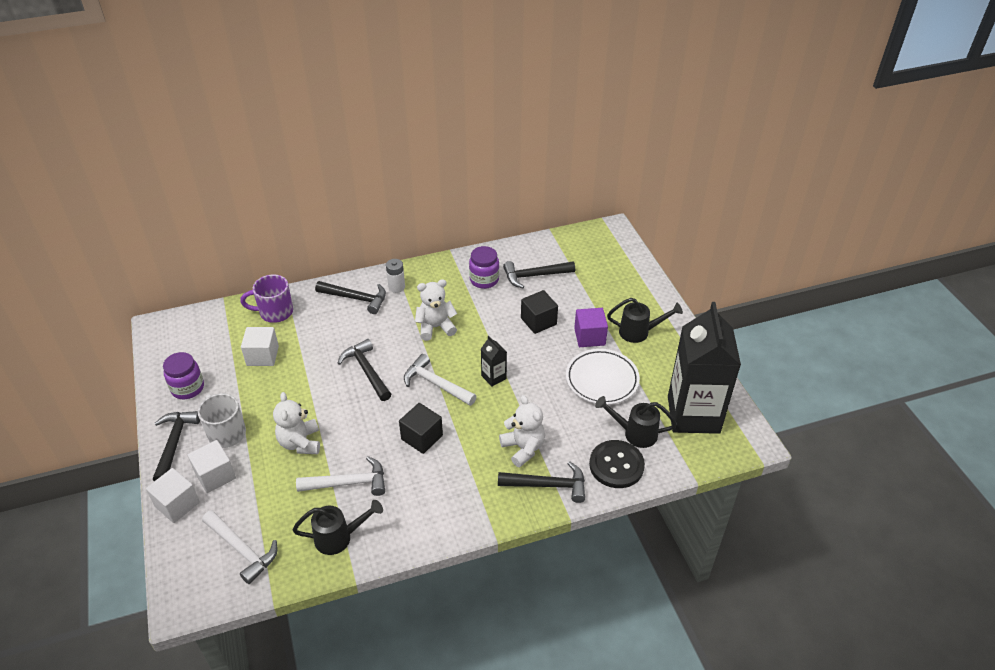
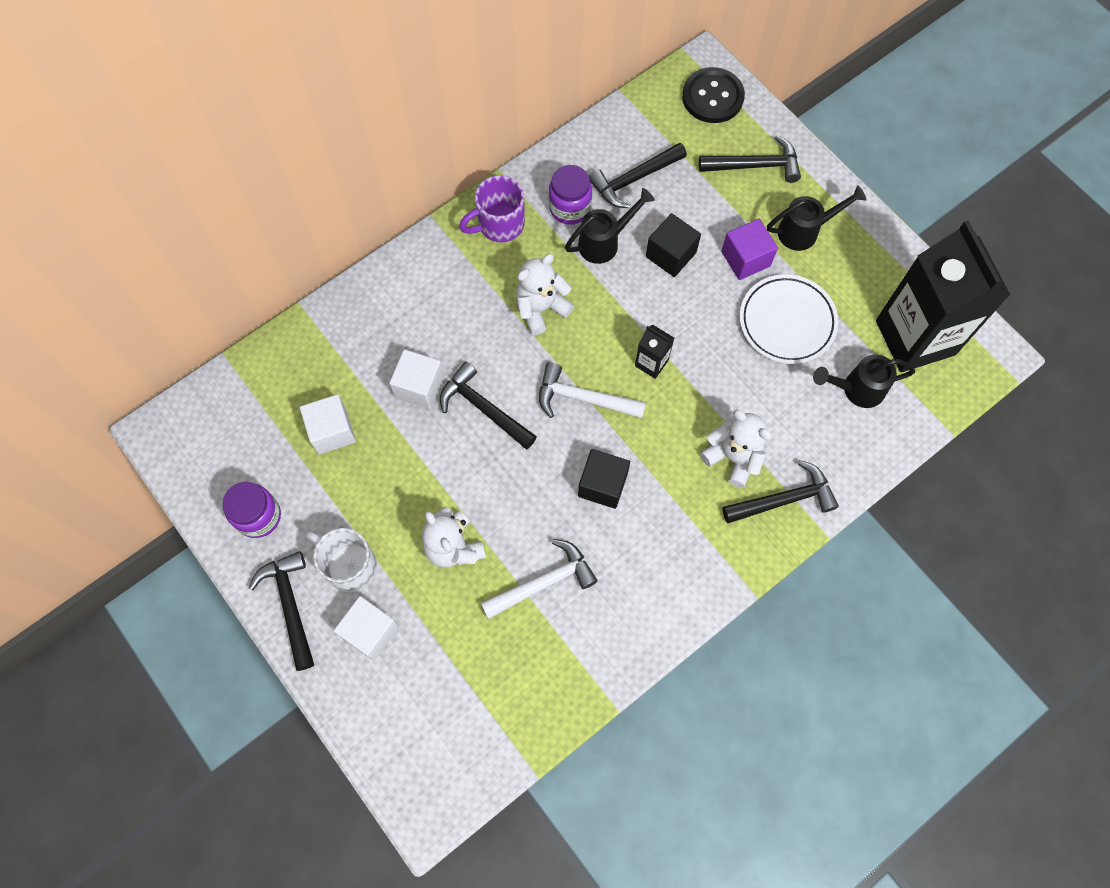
camera: 20 degrees left, 25 degrees up
white cube [146,468,200,523] -> white cube moved to [389,349,444,409]
white hammer [202,510,277,584] -> none
purple mug [240,275,293,323] -> purple mug moved to [459,175,525,242]
black watering can [292,500,383,555] -> black watering can moved to [565,188,655,264]
black hammer [315,281,386,314] -> black hammer moved to [699,135,801,183]
white battery [386,259,405,293] -> none
black button [589,440,645,488] -> black button moved to [682,67,745,123]

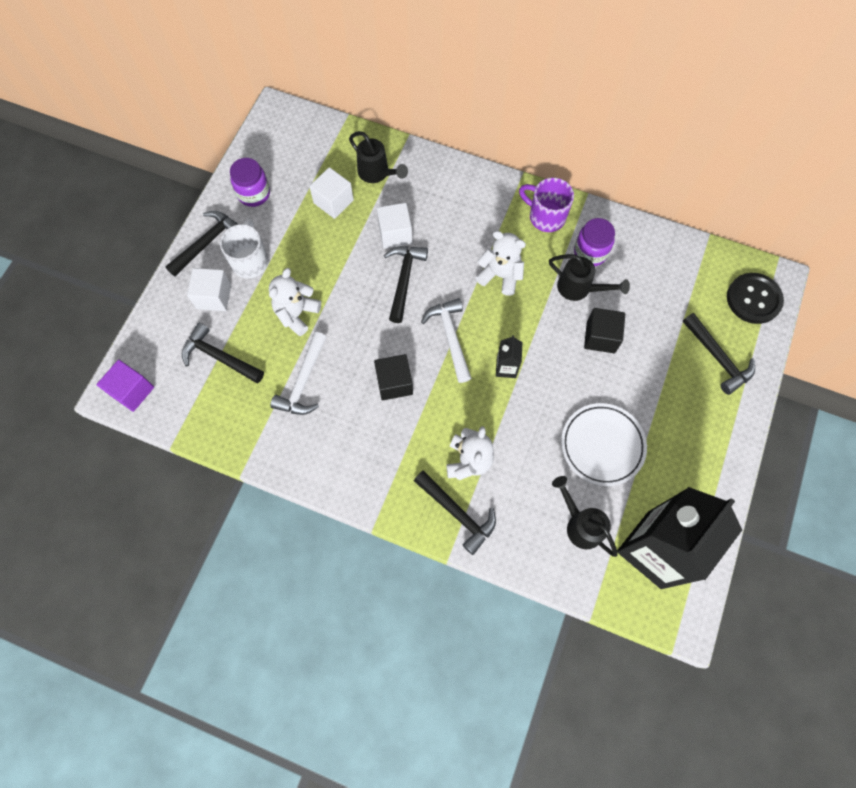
camera: 60 degrees right, 0 degrees up
white hammer [481,539,598,619] -> white hammer turned 75 degrees clockwise [270,332,327,415]
black hammer [589,142,687,208] -> black hammer moved to [182,323,264,383]
purple cube [721,219,778,280] -> purple cube moved to [96,360,154,412]
black watering can [767,185,867,251] -> black watering can moved to [349,131,408,183]

